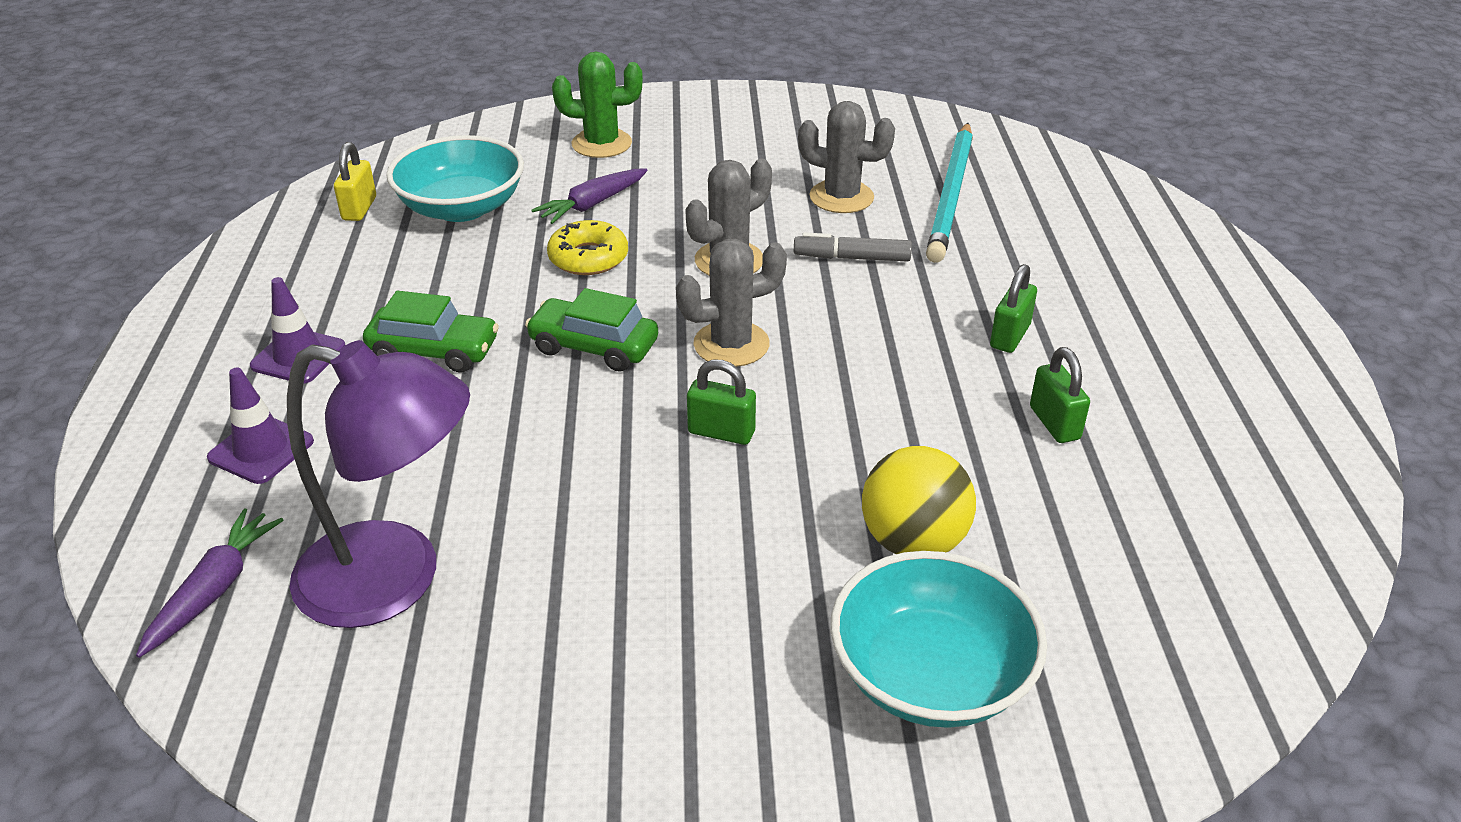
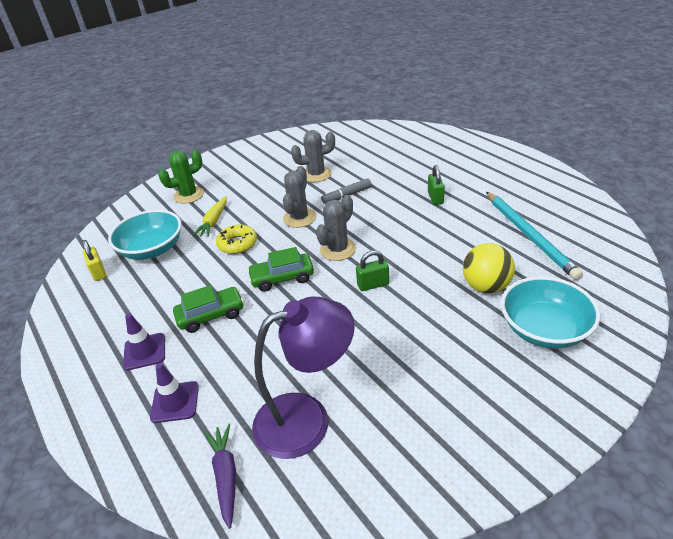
camera: 30 degrees left, 0 degrees up
purple carrot [531,168,648,224] -> yellow carrot [193,196,227,237]
turquoise pencil [926,123,973,263] -> turquoise pencil moved to [486,192,583,280]
green padlock [1030,347,1090,443] -> none

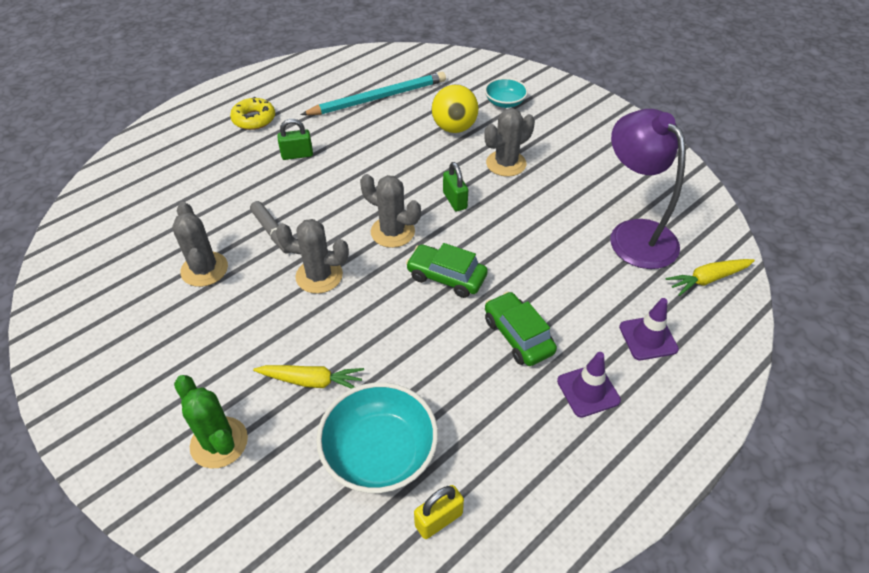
camera: 100 degrees left, 10 degrees up
purple carrot [205,424,236,529] -> yellow carrot [665,259,755,296]
yellow donut [216,224,257,254] -> yellow donut moved to [230,97,275,130]
green car [247,247,314,292] -> green car turned 135 degrees clockwise [406,243,488,298]
turquoise bowl [501,276,601,348] -> turquoise bowl [485,78,528,108], size x0.58
none -> grey cactus [484,108,535,177]

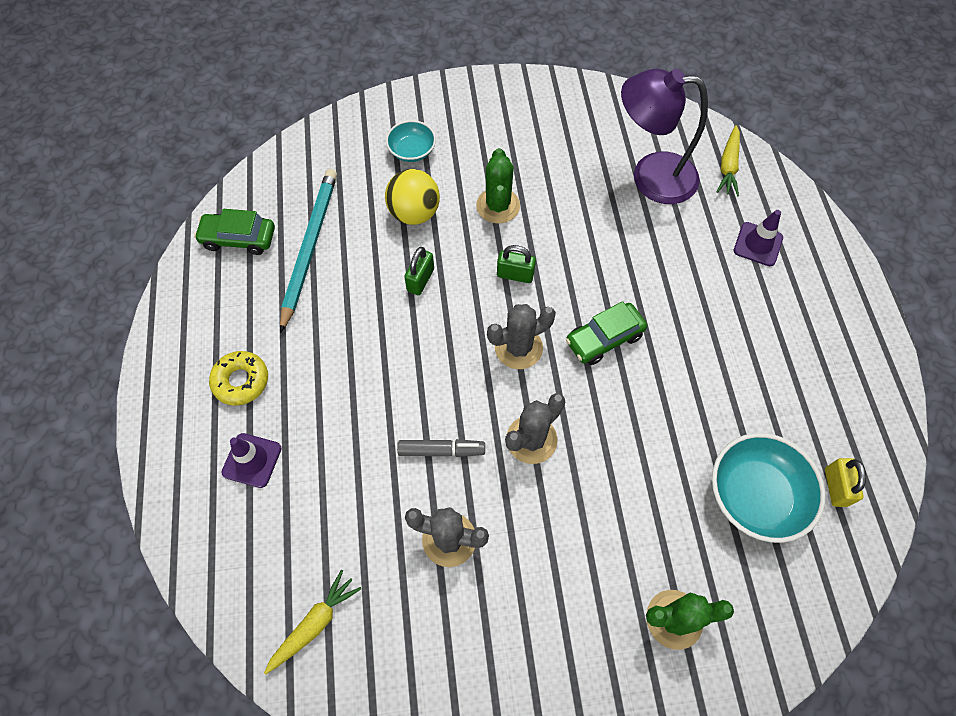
camera: 55 degrees left, 15 degrees up
yellow carrot [253,365,364,389] -> yellow carrot moved to [264,570,361,675]
green padlock [277,119,313,160] -> green padlock moved to [404,247,434,295]
grey cactus [484,108,535,177] -> green cactus [476,148,520,224]
green car [485,291,557,366] -> green car moved to [194,209,275,255]
purple traffic cone [557,352,621,418] -> purple traffic cone moved to [221,433,282,488]

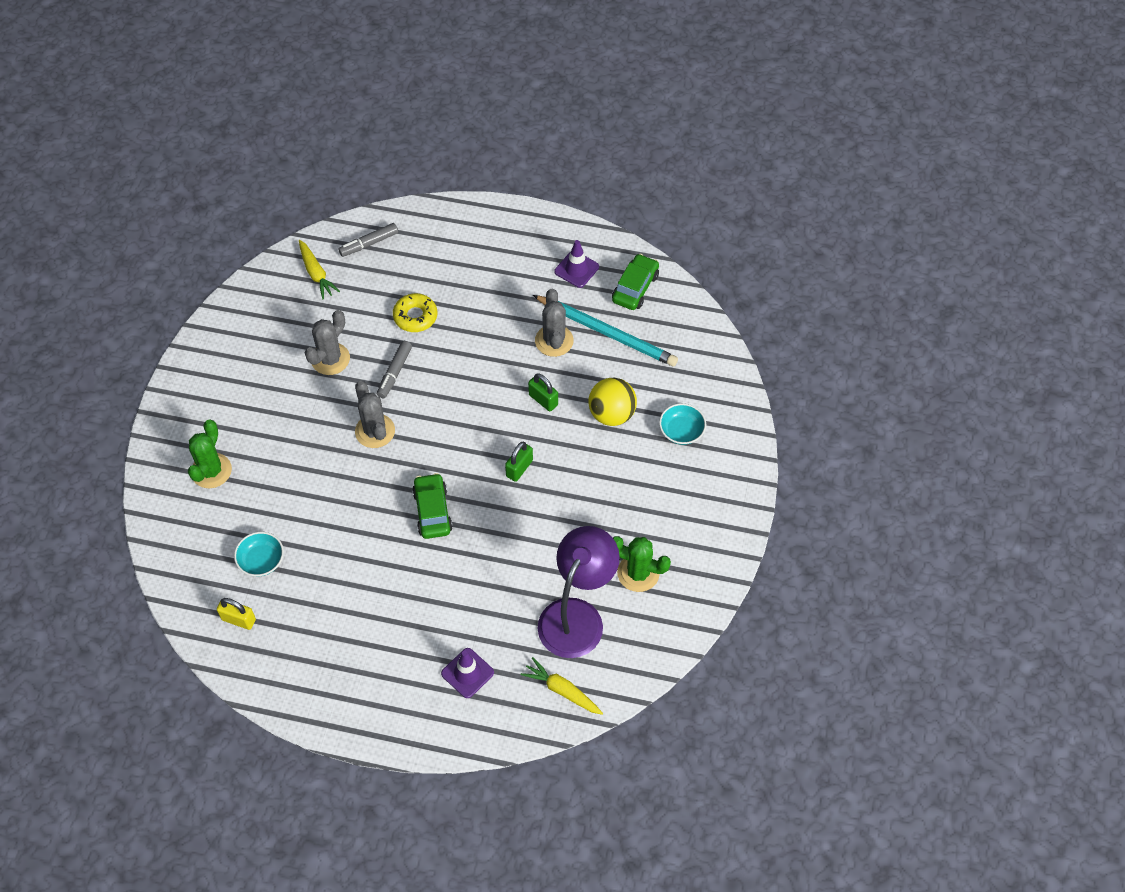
camera: 110 degrees right, 5 degrees down
yellow donut [209,351,268,406] -> yellow donut moved to [393,293,437,332]
purple traffic cone [221,433,282,488] -> purple traffic cone moved to [554,240,599,288]
green cactus [476,148,520,224] -> green cactus moved to [613,536,671,592]
grey cactus [487,304,556,369] -> grey cactus moved to [535,289,574,357]
turquoise bowl [712,433,826,543] -> turquoise bowl [234,532,284,576], size x0.58
none -> grey marker [338,223,398,257]

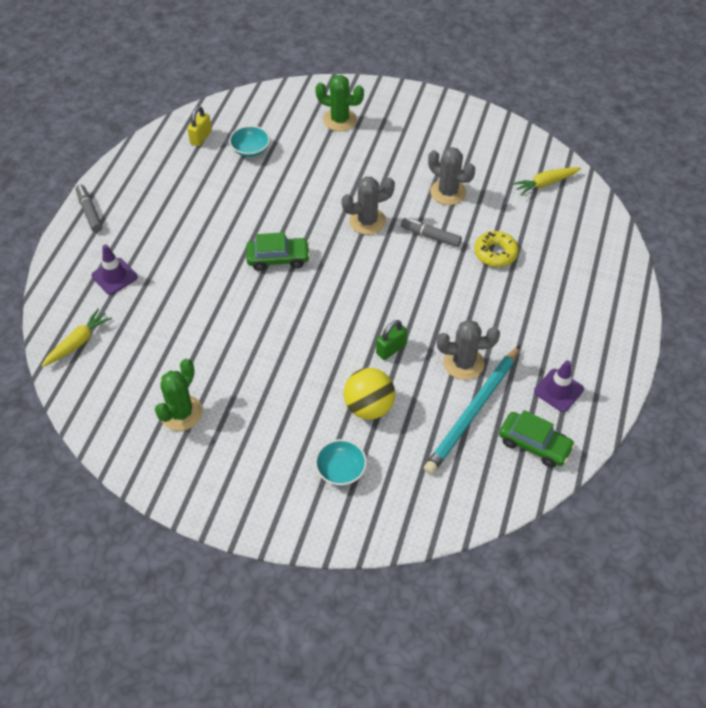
camera: 95 degrees right, 5 degrees down
grey marker [338,223,398,257] -> grey marker moved to [76,185,102,232]
green padlock [505,442,533,482] -> none
purple lamp [538,526,620,658] -> none

